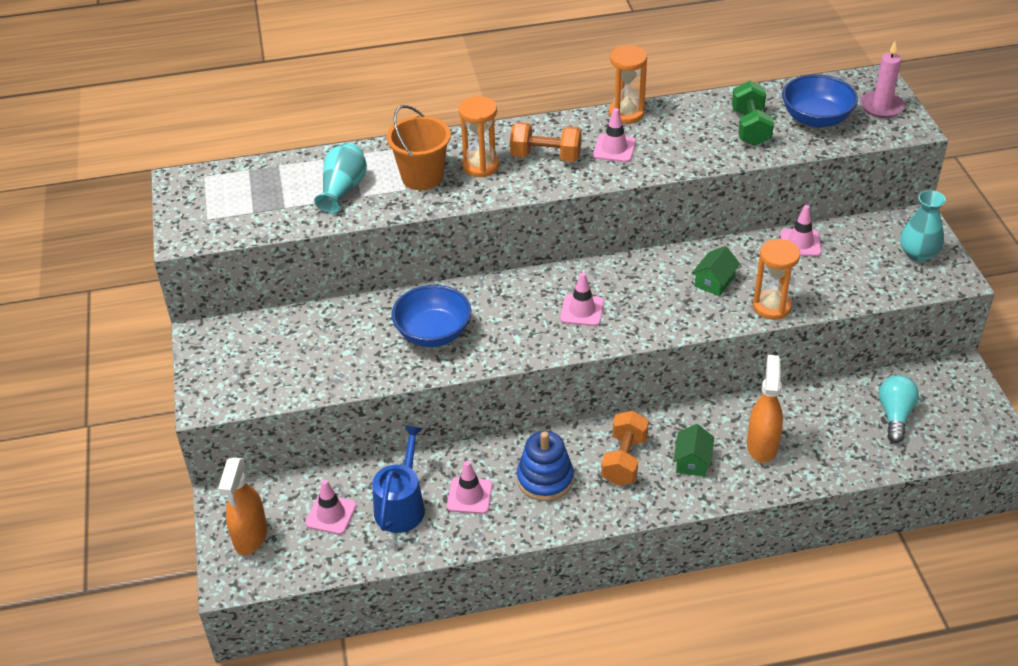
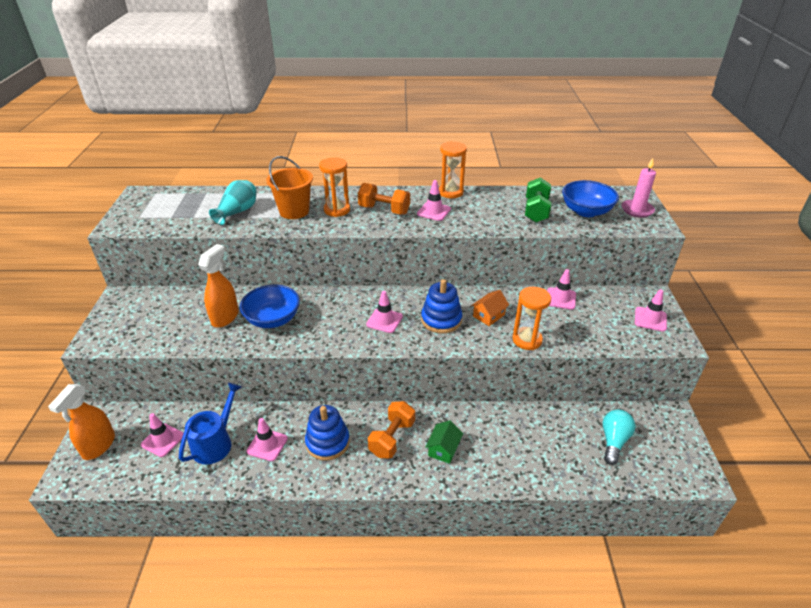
camera: 10 degrees right, 5 degrees down
green house [692,246,740,296] -> orange house [471,290,509,326]
orange spray bottle [747,355,783,463] -> orange spray bottle moved to [198,244,239,328]
turquoise vase [900,190,946,262] -> pink traffic cone [635,290,667,332]
none -> blue stacking toy [421,279,462,334]

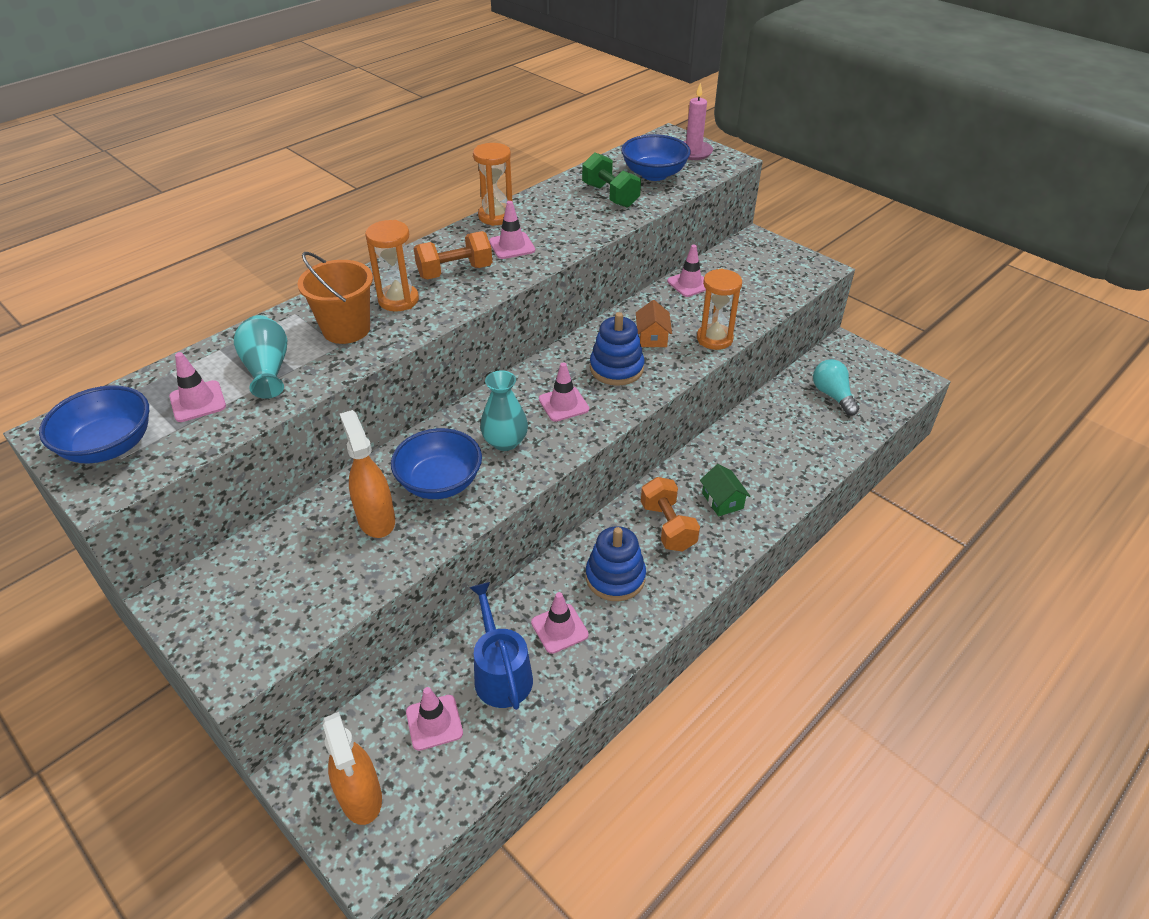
camera: 45 degrees left, 5 degrees up
pink traffic cone [635,290,667,332] -> pink traffic cone moved to [169,352,226,422]
none -> blue bowl [39,385,149,463]
none -> turquoise vase [480,370,528,451]

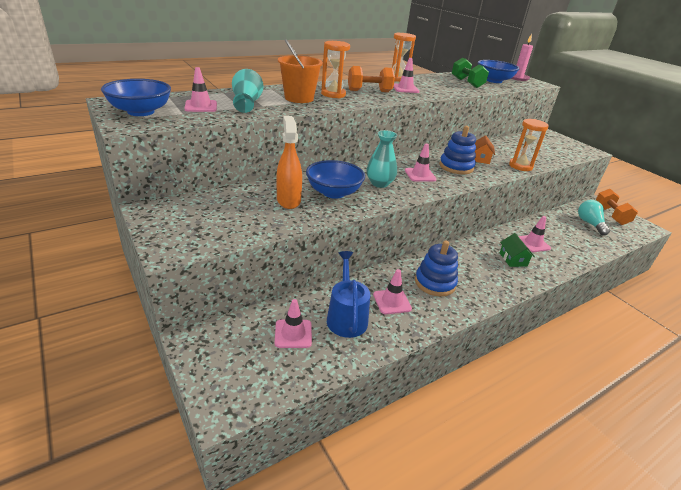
camera: 10 degrees right, 10 degrees down
orange spray bottle [322,712,382,825] -> none
orange dumbbell [641,477,700,552] -> orange dumbbell moved to [596,189,638,225]
pink traffic cone [667,245,706,297] -> pink traffic cone moved to [518,216,551,252]

